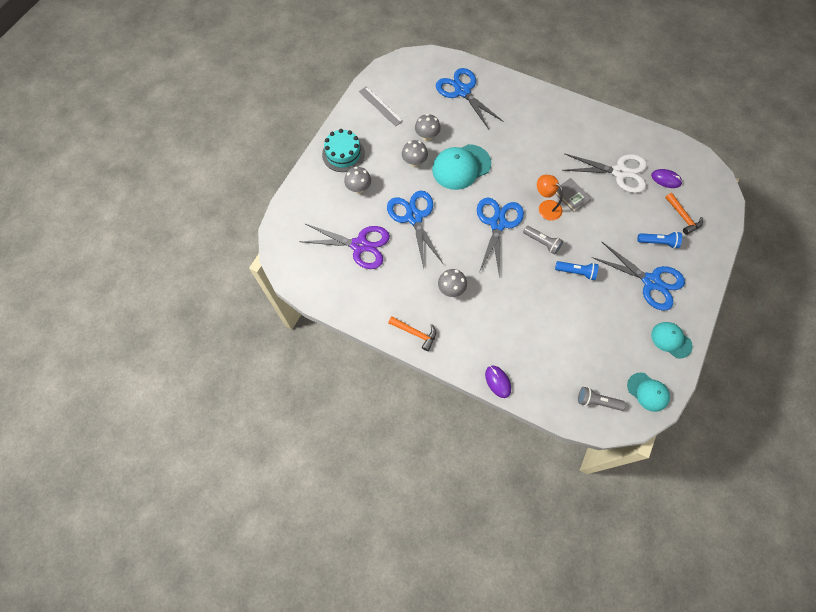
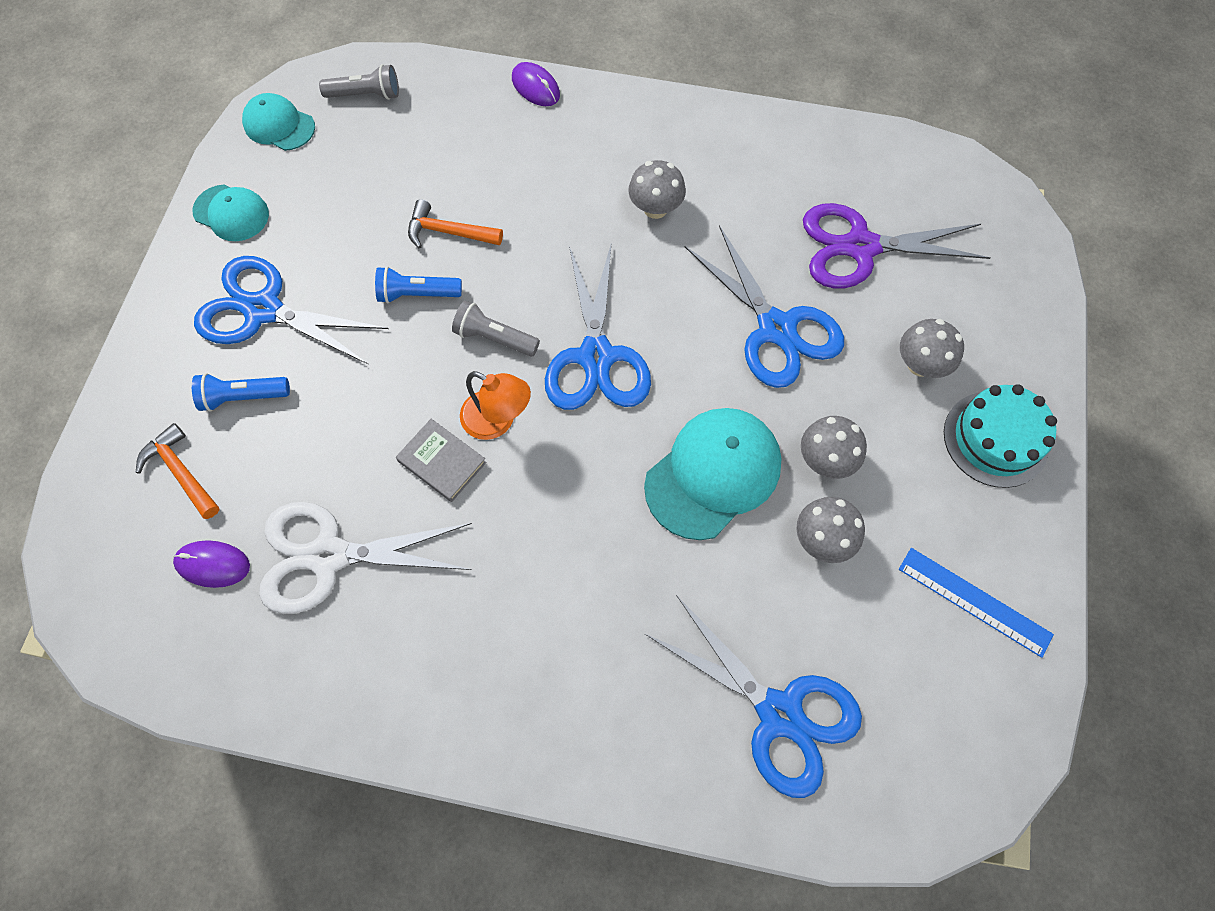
camera: 165 degrees right, 0 degrees up
grey ruler [359,86,403,127] -> blue ruler [899,548,1054,658]
orange hammer [388,316,436,351] -> orange hammer moved to [408,199,503,248]

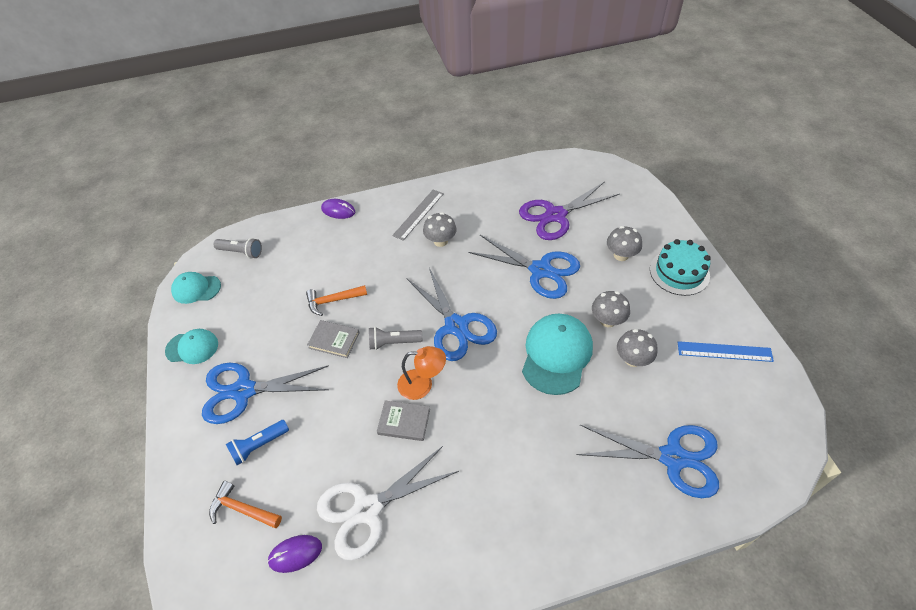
camera: 25 degrees left, 15 degrees down
grey flashlight [319,64,399,100] -> grey flashlight turned 45 degrees clockwise [214,238,262,259]
blue flashlight [375,266,462,304] -> grey book [307,320,360,358]
none -> grey ruler [392,189,444,241]

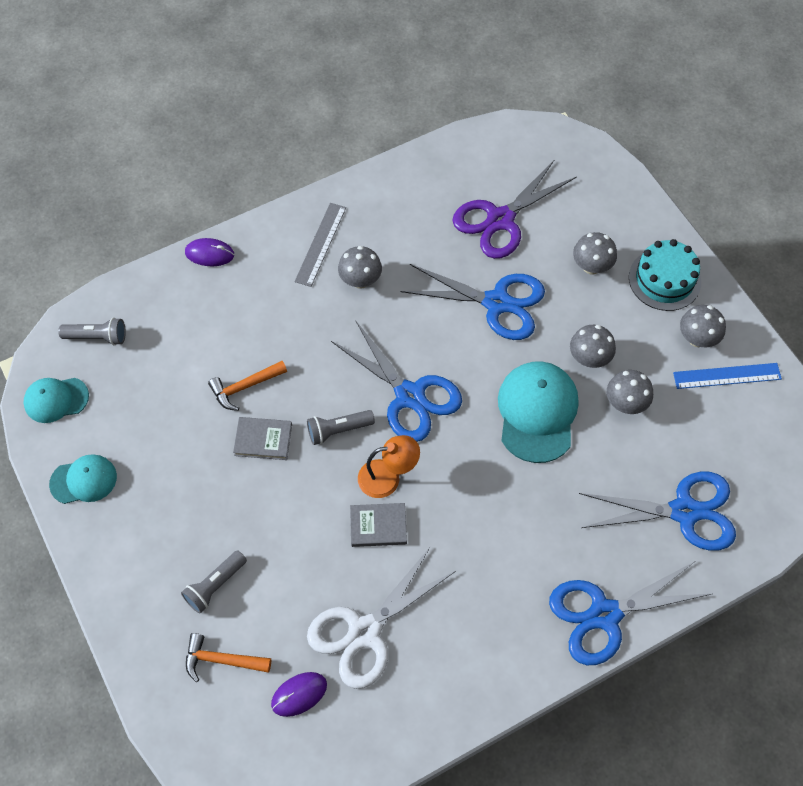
camera: 15 degrees left, 10 degrees up
blue scissors [202,363,329,424] -> blue scissors moved to [549,562,711,665]
blue flashlight [226,420,289,465] -> grey flashlight [181,550,247,613]
none -> grey mushroom [680,305,726,347]

